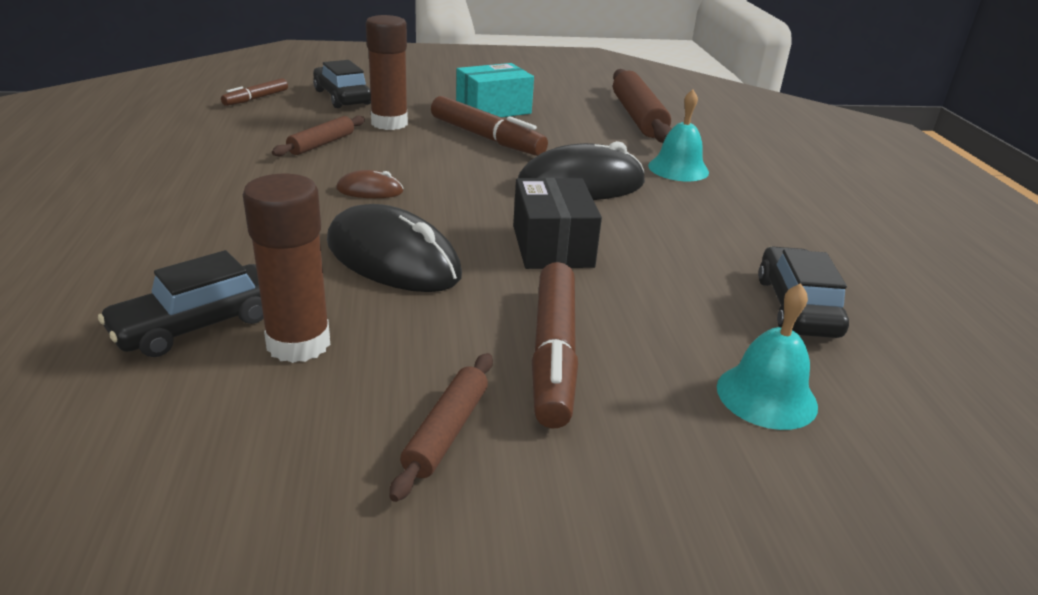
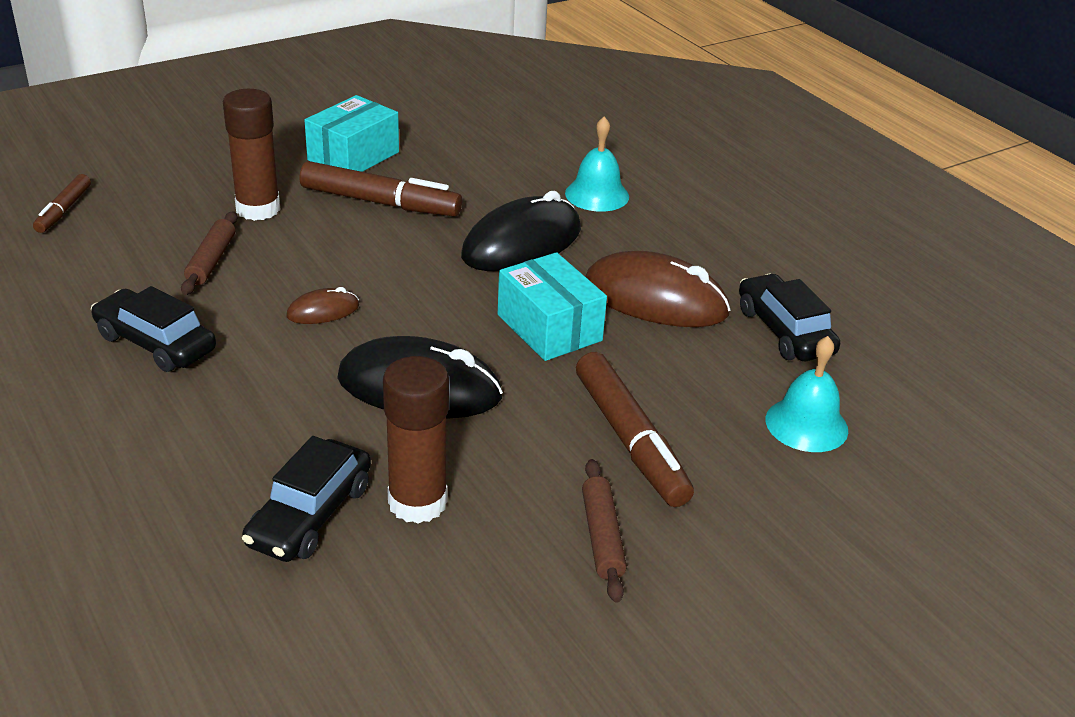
camera: 25 degrees left, 5 degrees up
black car [313,60,371,108] -> black car moved to [91,286,216,372]
black box [513,178,602,269] -> turquoise box [498,252,607,361]
brown rolling pin [613,69,672,143] -> none
none -> brown mouse [585,251,731,327]

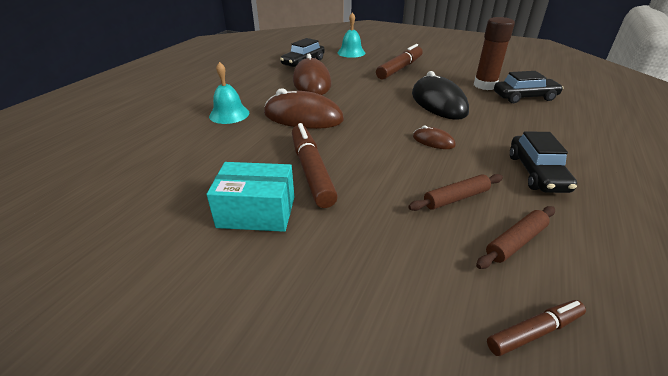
camera: 120 degrees left, 0 degrees up
brown glue stick [223,89,280,221] -> none
black mouse [461,191,581,271] -> brown mouse [264,88,344,129]
turquoise box [498,252,607,361] -> none
brown rolling pin [582,459,627,603] -> brown rolling pin moved to [476,206,555,269]

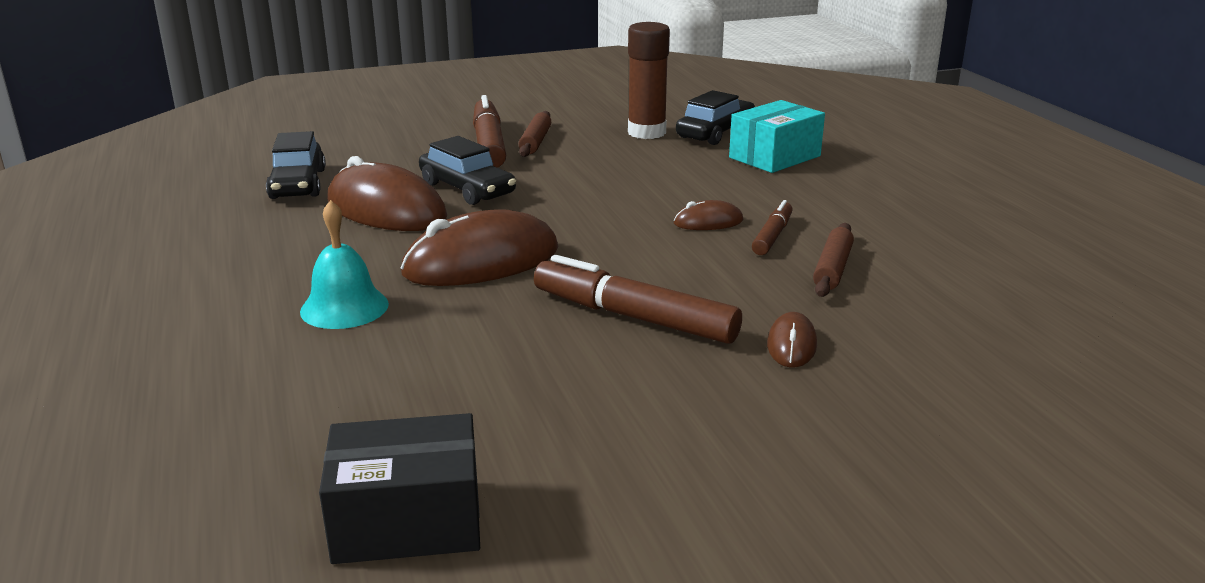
camera: 45 degrees left, 10 degrees down
turquoise box [206,162,294,232] -> turquoise box moved to [729,100,825,173]
turquoise bell [337,12,365,58] -> none
black mouse [412,71,469,120] -> none
brown rolling pin [476,206,555,269] -> brown rolling pin moved to [519,111,551,157]
brown marker [487,300,586,356] -> brown marker moved to [752,200,793,255]
black car [510,131,577,193] -> black car moved to [419,136,516,205]
none -> black box [319,413,480,564]
none -> brown mouse [767,312,817,367]

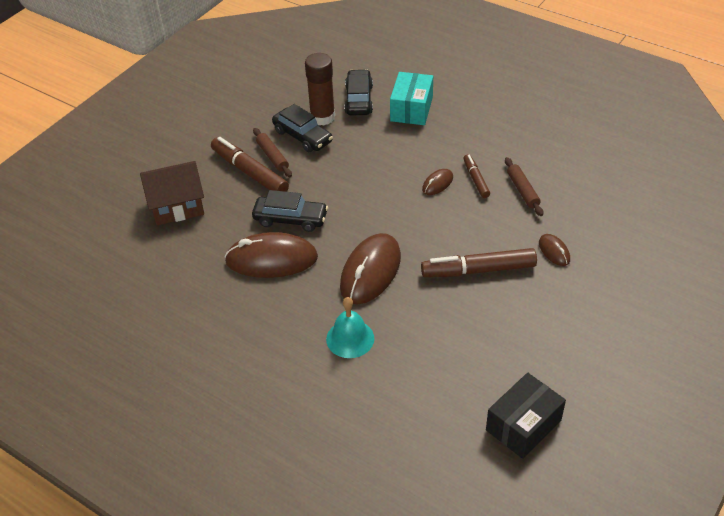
camera: 35 degrees left, 20 degrees up
black car [266,131,326,199] -> black car moved to [272,104,333,152]
none -> brown house [140,161,204,225]

